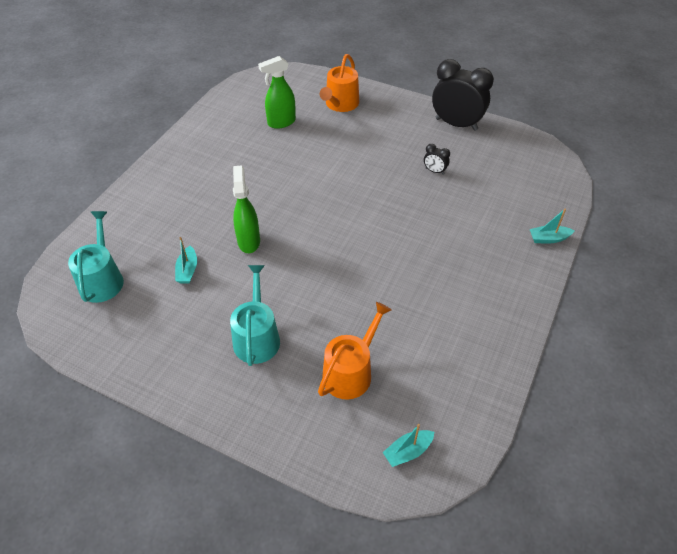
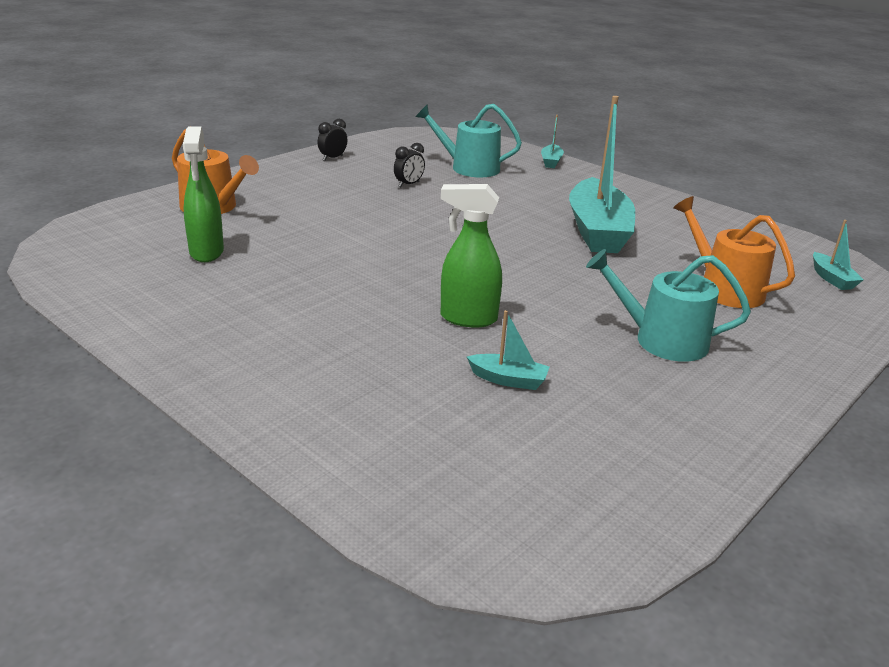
camera: 75 degrees left, 20 degrees down
turquoise watering can [68,211,124,303] -> turquoise watering can moved to [415,104,522,177]
black clock [432,59,494,131] -> black clock [318,119,347,161], size x0.43
none -> turquoise boat [569,96,635,253]

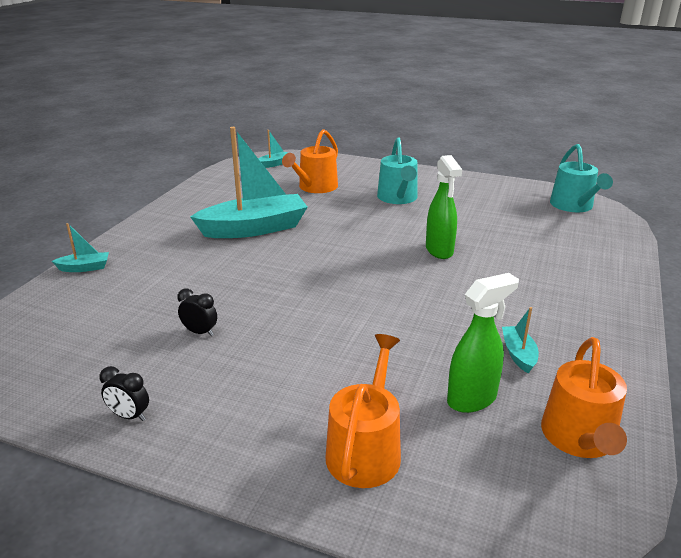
camera: 110 degrees left, 0 degrees up
turquoise watering can [415,104,522,177] -> turquoise watering can moved to [550,144,613,212]
turquoise boat [467,310,549,390] -> turquoise boat moved to [502,307,539,374]
none -> orange watering can [541,337,627,458]

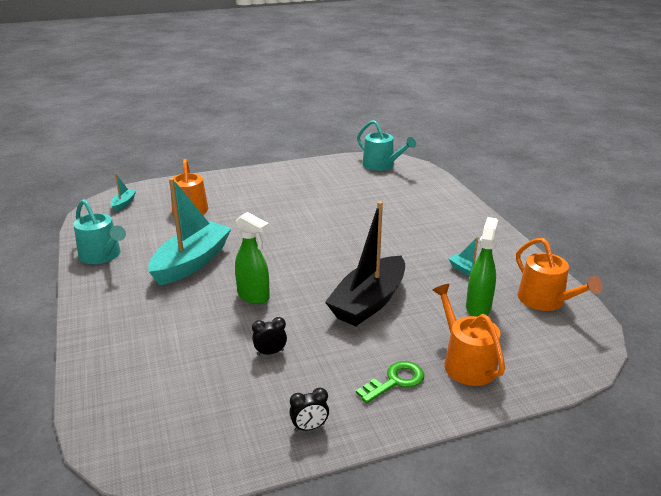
camera: 40 degrees left, 0 degrees up
turquoise boat [52,223,109,272] -> none
turquoise watering can [377,137,418,204] -> turquoise watering can moved to [73,199,126,264]
green spray bottle [426,155,462,259] -> green spray bottle moved to [235,212,270,304]
none -> black boat [325,201,405,326]
none -> green key [356,361,424,403]

